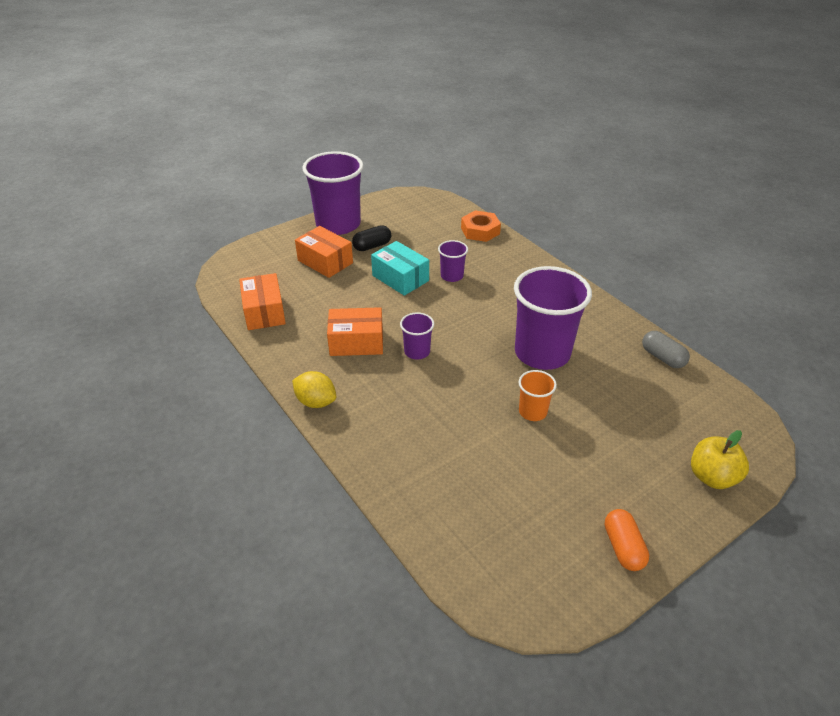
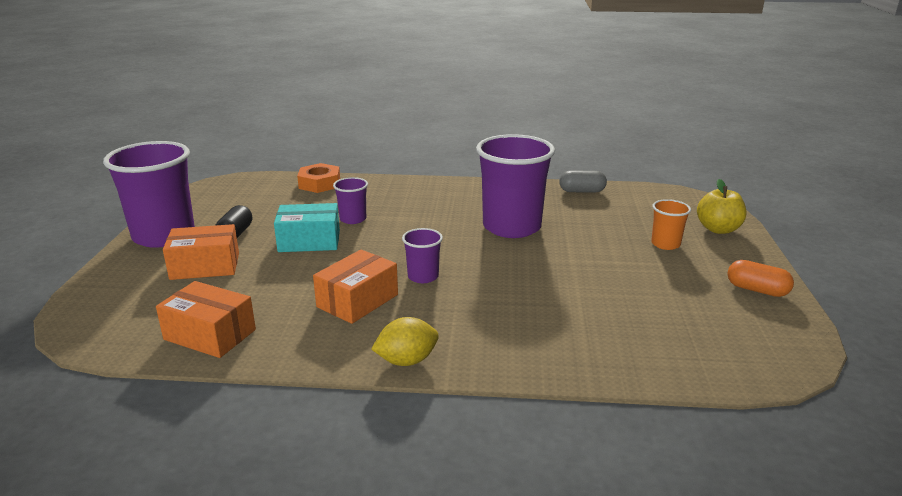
camera: 50 degrees left, 15 degrees down
orange cup [519,370,557,421] -> orange cup moved to [651,199,691,250]

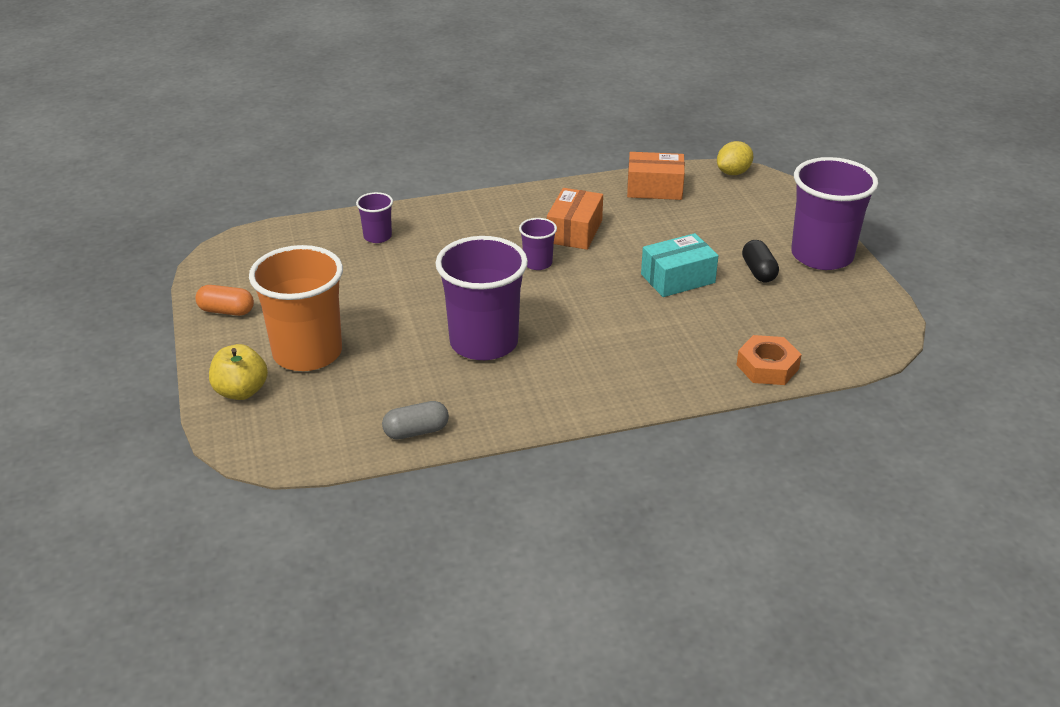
camera: 160 degrees right, 10 degrees up
orange box [163,224,239,280] -> none
purple cup [333,177,368,224] -> purple cup moved to [356,192,393,243]
yellow lemon [371,317,439,366] -> yellow lemon moved to [717,141,753,175]
orange cup [651,199,691,250] -> orange cup [249,245,343,371], size x2.15

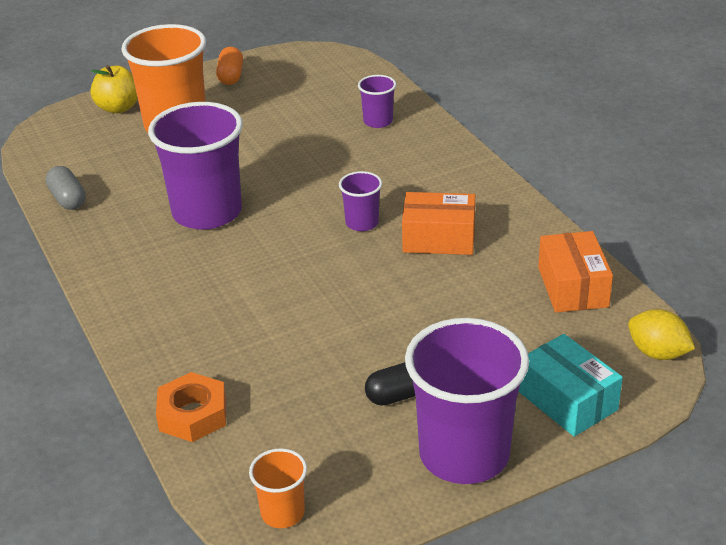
camera: 80 degrees right, 0 degrees up
turquoise box [641,233,719,297] -> turquoise box moved to [519,334,623,437]
none -> orange cup [249,448,307,528]

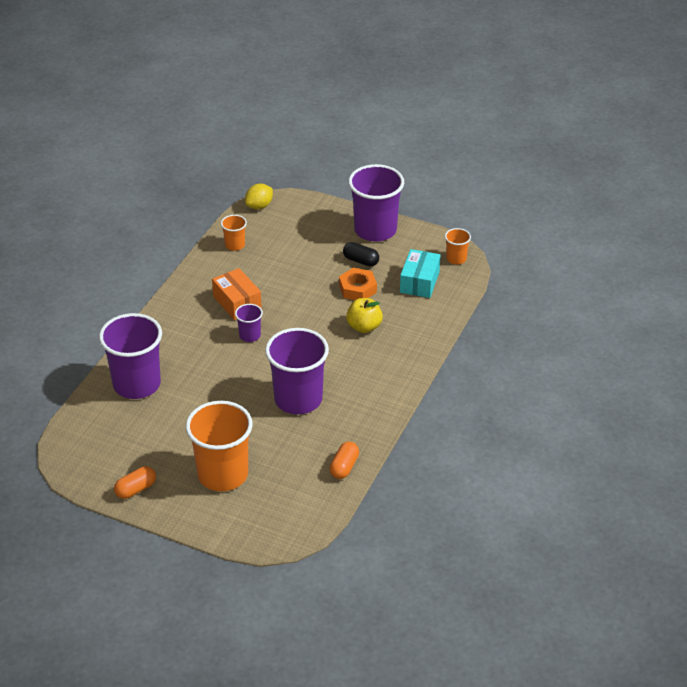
camera: 130 degrees left, 5 degrees up
grey capsule [46,166,86,210] -> orange capsule [330,442,359,479]
yellow apple [91,65,138,113] -> yellow apple moved to [346,298,383,333]
orange nut [156,372,226,442] -> orange nut moved to [339,268,377,300]
purple cup [358,75,396,128] -> purple cup [99,313,162,399], size x2.15
turquoise box [519,334,623,437] -> turquoise box moved to [400,249,441,298]
orange box [538,231,613,313] -> orange cup [221,215,247,251]
yellow lemon [628,309,695,360] -> yellow lemon turned 45 degrees clockwise [245,184,273,209]

